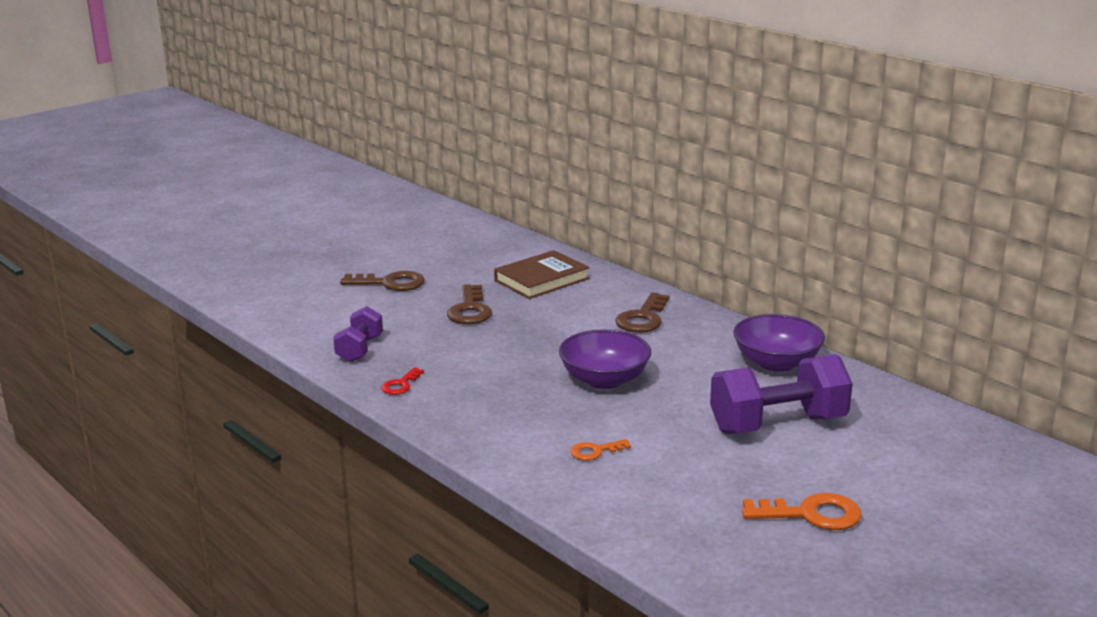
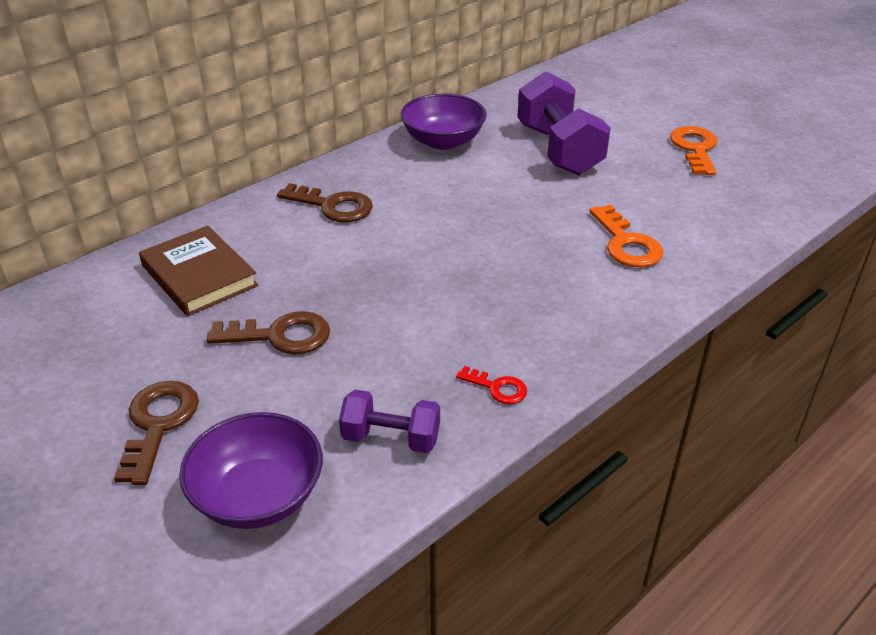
camera: 90 degrees left, 15 degrees up
purple bowl [559,330,651,389] -> purple bowl moved to [179,412,323,529]
orange key [570,439,631,461] -> orange key [589,205,663,267], size x1.75

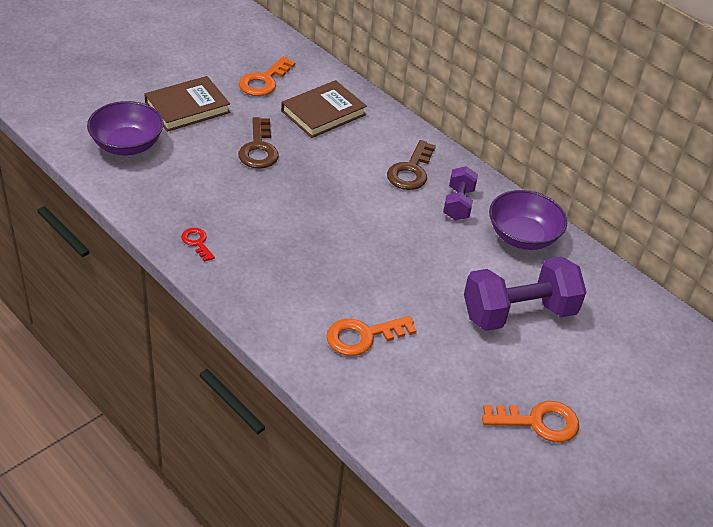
camera: 85 degrees right, 5 degrees up
brown key [114,381,199,485] -> brown book [144,76,230,132]
purple dumbbell [339,390,440,453] -> purple dumbbell moved to [443,166,478,220]
red key [456,366,527,404] -> red key turned 120 degrees clockwise [181,228,215,262]
none -> orange key [239,57,295,96]

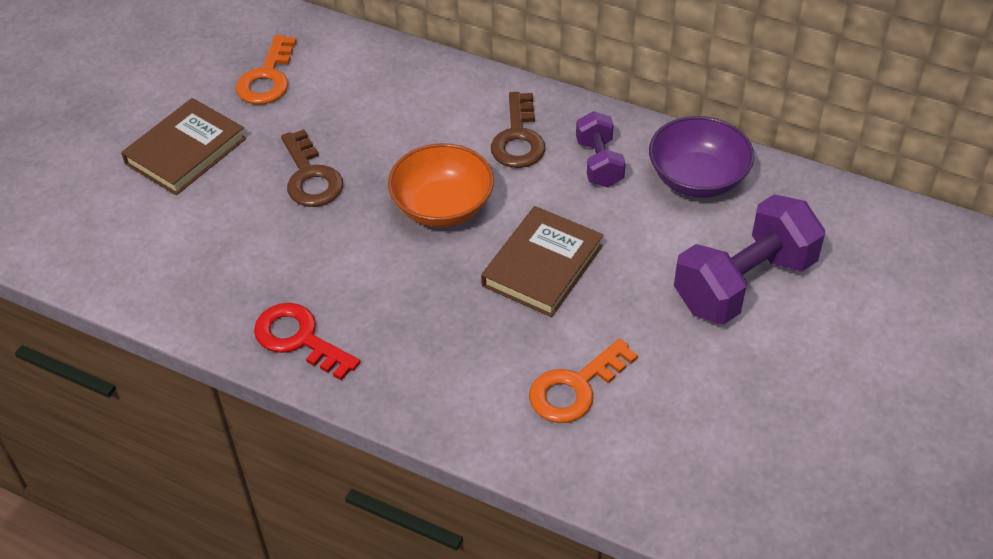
camera: 15 degrees left, 5 degrees up
purple bowl [87,101,164,155] -> none
red key [181,228,215,262] -> red key [254,303,360,381], size x1.75
brown book [281,80,367,138] -> brown book moved to [481,206,603,317]
orange key [482,401,579,442] -> none
none -> orange bowl [388,143,494,227]

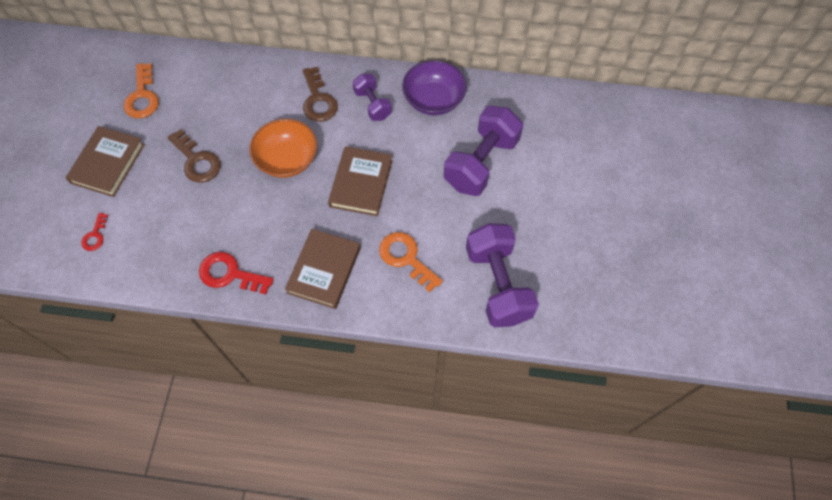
camera: 20 degrees left, 15 degrees up
orange key [529,338,638,423] -> orange key turned 105 degrees clockwise [379,232,443,292]
none -> red key [81,213,108,251]
none -> brown book [285,229,361,309]
none -> purple dumbbell [466,223,539,327]

